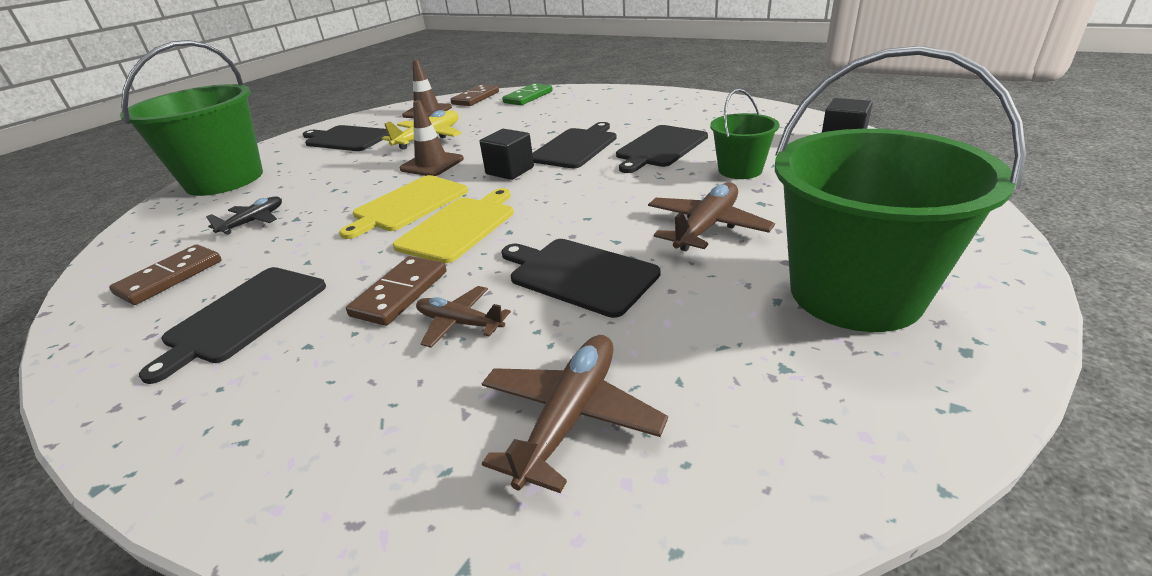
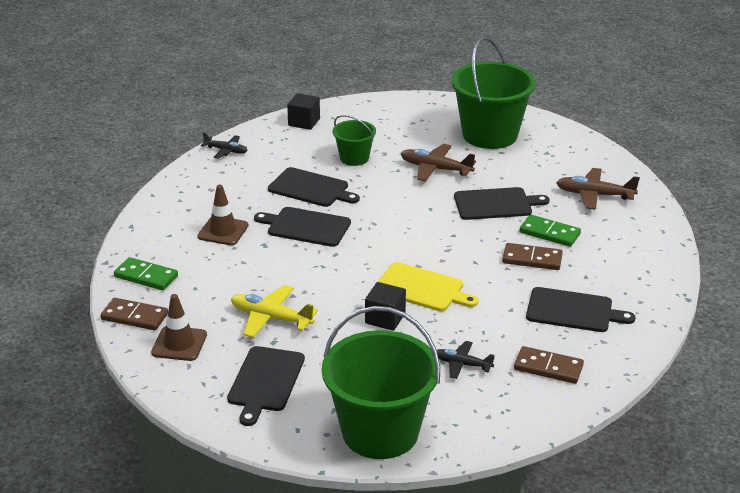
camera: 105 degrees left, 0 degrees up
yellow cutting board [393,188,514,263] -> none
brown traffic cone [400,100,464,176] -> brown traffic cone moved to [197,185,249,245]
brown plane [416,286,511,348] -> green domino [520,215,581,247]
black cube [480,129,534,180] -> black cube moved to [365,282,406,331]
black cutting board [502,239,660,318] -> black cutting board turned 120 degrees counterclockwise [454,187,549,220]
none -> black plane [201,132,248,159]

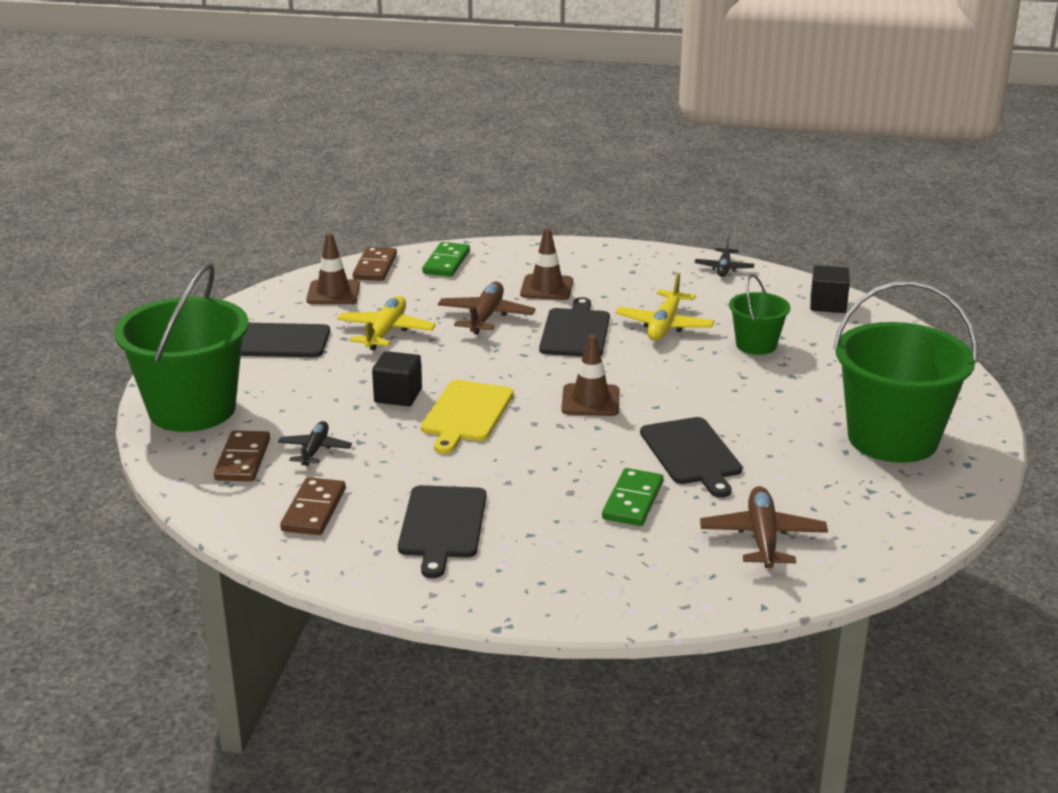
camera: 80 degrees right, 5 degrees down
black cutting board [268,167,360,207] -> yellow plane [615,273,715,341]
brown plane [401,144,476,181] -> brown plane moved to [438,282,536,335]
brown domino [502,243,563,270] -> brown domino moved to [214,431,270,481]
none -> brown traffic cone [562,334,620,416]

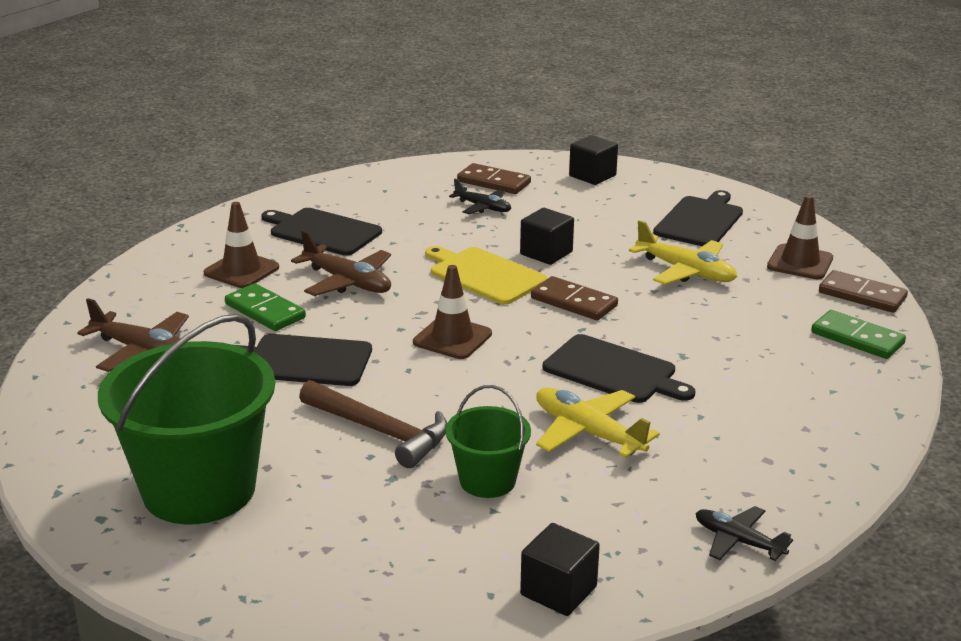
camera: 115 degrees right, 0 degrees up
green bucket [114,263,249,432] -> black cube [569,135,618,185]
brown domino [280,477,346,535] -> brown domino moved to [531,276,618,320]
brown plane [438,282,536,335] -> brown plane moved to [291,230,391,296]
brown traffic cone [520,228,573,300] -> brown traffic cone moved to [204,202,279,288]
none -> brown hammer [299,380,447,468]

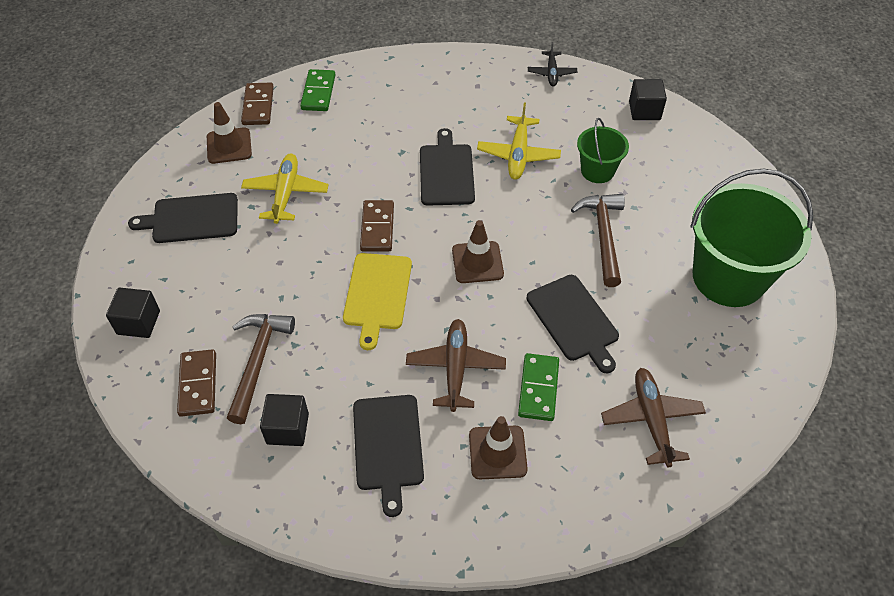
camera: 125 degrees left, 25 degrees up
black plane [449,179,511,214] -> brown hammer [227,314,295,424]
black cube [520,208,574,265] -> black cube moved to [260,394,309,446]

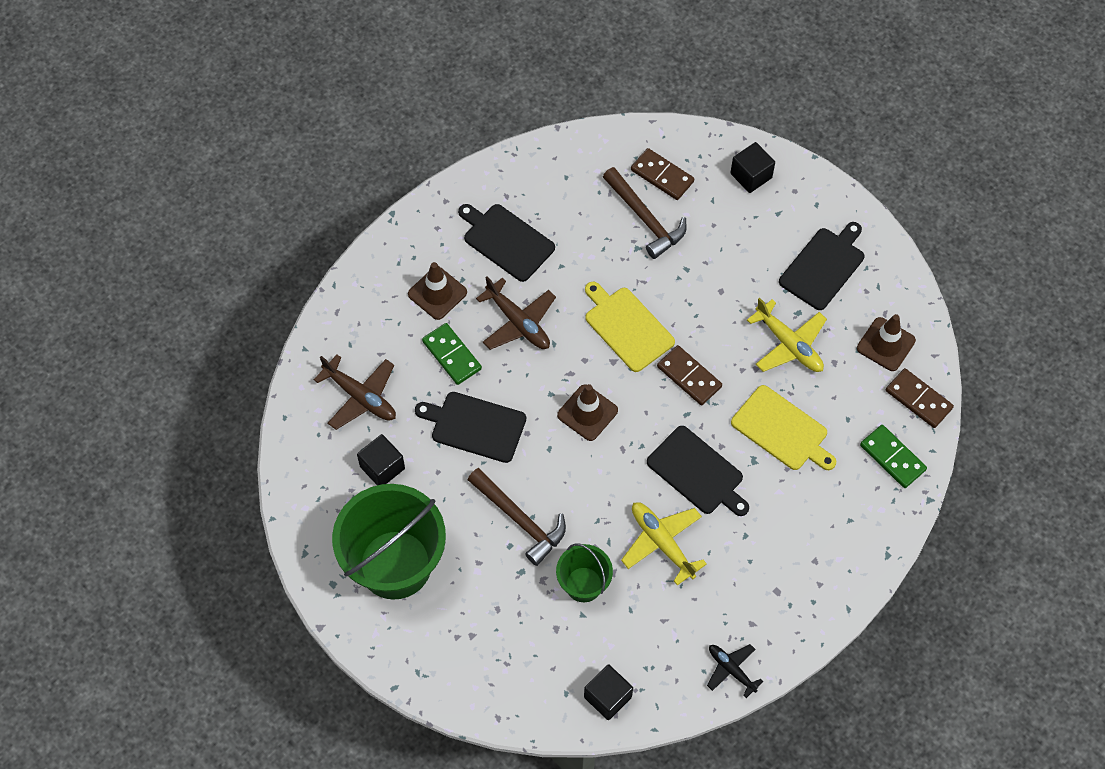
camera: 135 degrees right, 10 degrees up
black cube [260,394,309,446] -> black cube moved to [357,434,405,485]
none -> yellow cutting board [731,385,836,470]

